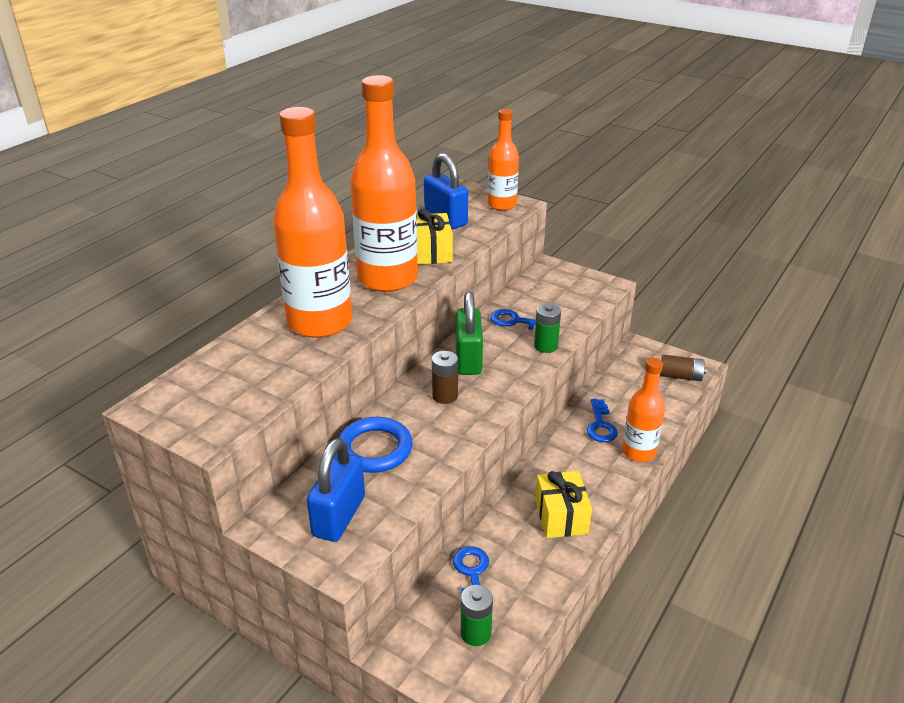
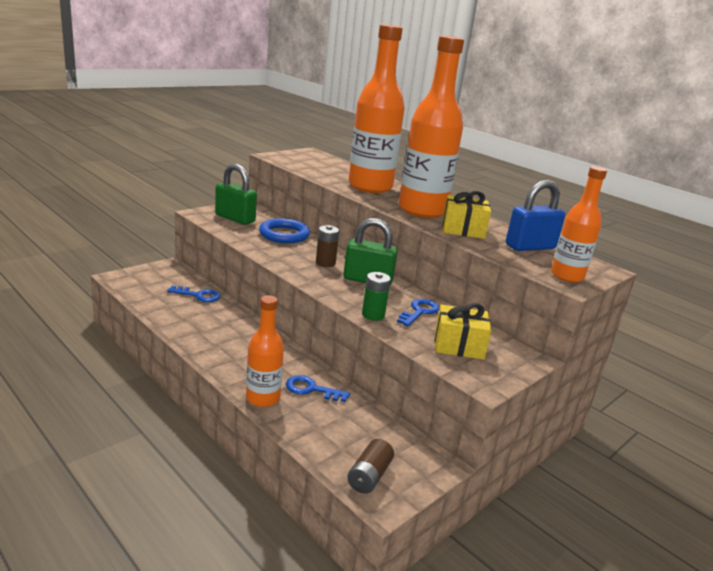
camera: 100 degrees right, 10 degrees down
blue padlock [307,438,365,542] -> green padlock [215,164,257,225]
green battery [461,585,493,646] -> none
yellow gift [535,471,592,538] -> yellow gift moved to [435,303,492,360]

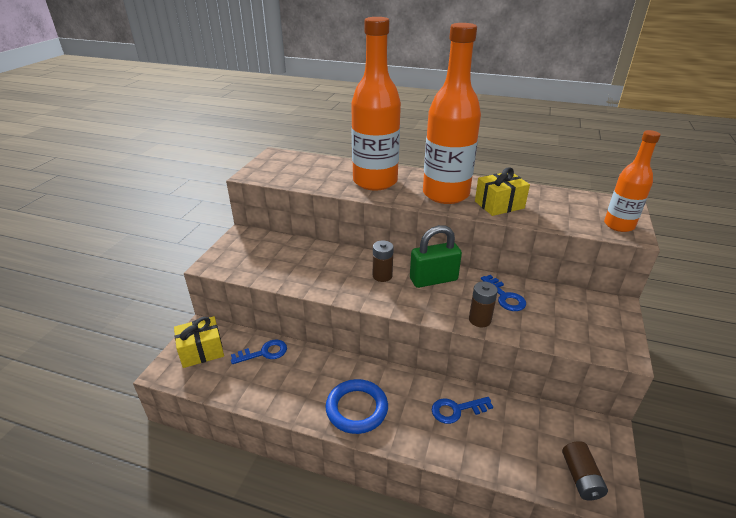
camera: 25 degrees left, 10 degrees up
green padlock [215,164,257,225] -> none
orange bottle [246,295,284,407] -> none
blue ring [259,218,310,243] -> blue ring moved to [326,379,388,434]
green battery [362,272,391,321] -> brown battery [469,282,498,327]
blue key [397,299,439,326] -> blue key turned 150 degrees clockwise [481,275,526,311]
yellow gift [435,303,492,360] -> yellow gift moved to [174,316,224,368]
blue padlock [506,180,565,251] -> none

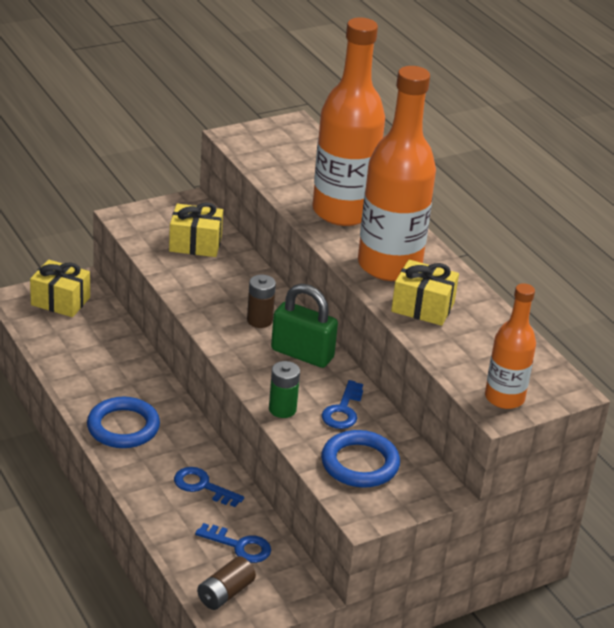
camera: 40 degrees right, 0 degrees up
blue key [231,340,287,364] -> blue key moved to [195,523,271,563]
brown battery [469,282,498,327] -> green battery [269,361,300,418]
none -> yellow gift [169,202,223,257]
none -> blue ring [321,430,400,488]

